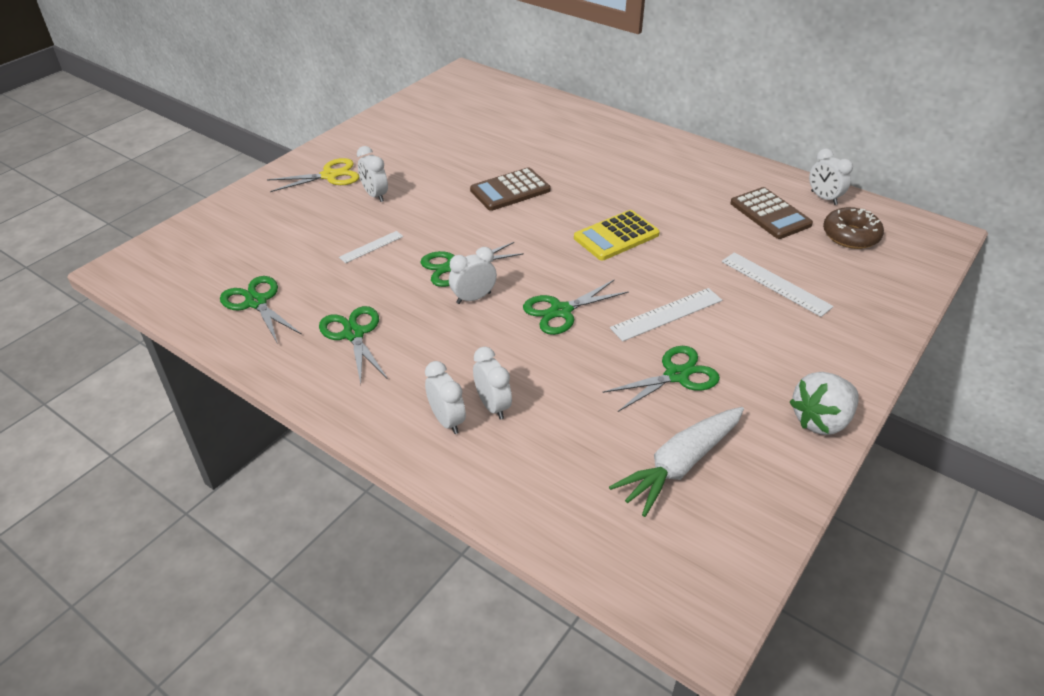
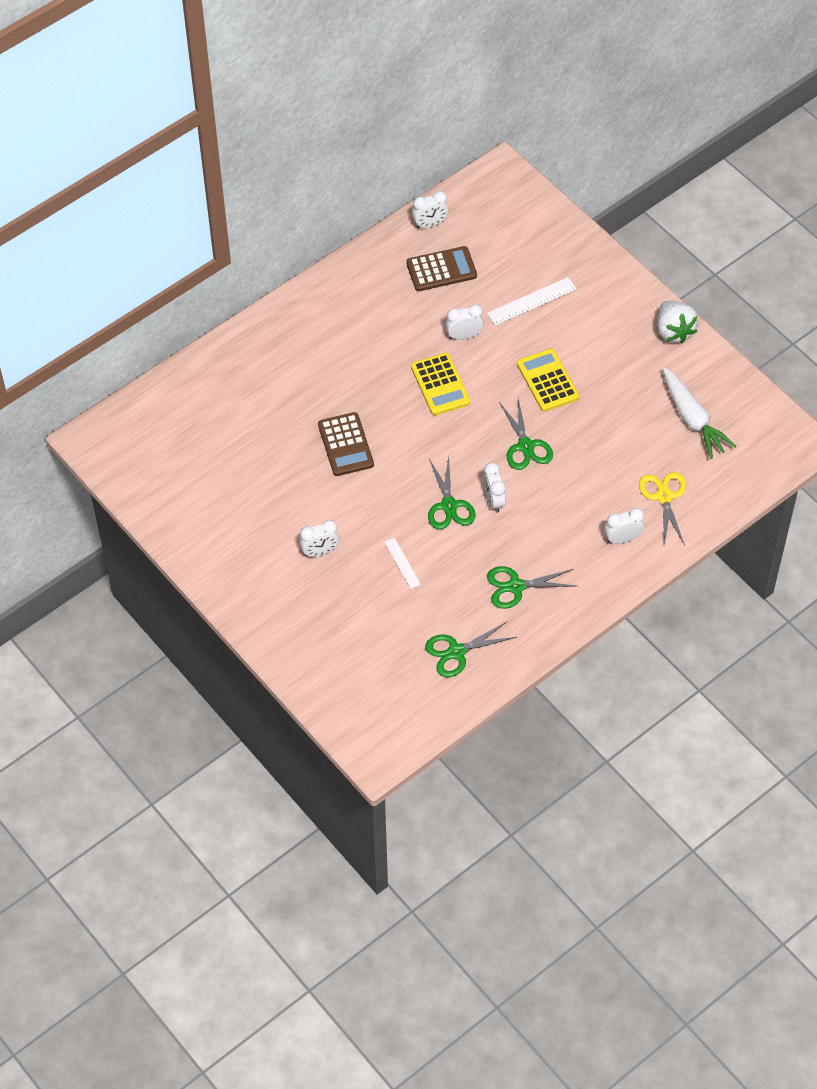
camera: 75 degrees left, 15 degrees up
yellow scissors [267,158,359,192] -> yellow scissors moved to [639,472,686,546]
white clock [473,347,512,420] -> white clock moved to [446,304,483,340]
green scissors [602,346,720,412] -> none
white ruler [610,288,722,341] -> yellow calculator [517,349,579,412]
brown donut [823,207,884,249] -> none

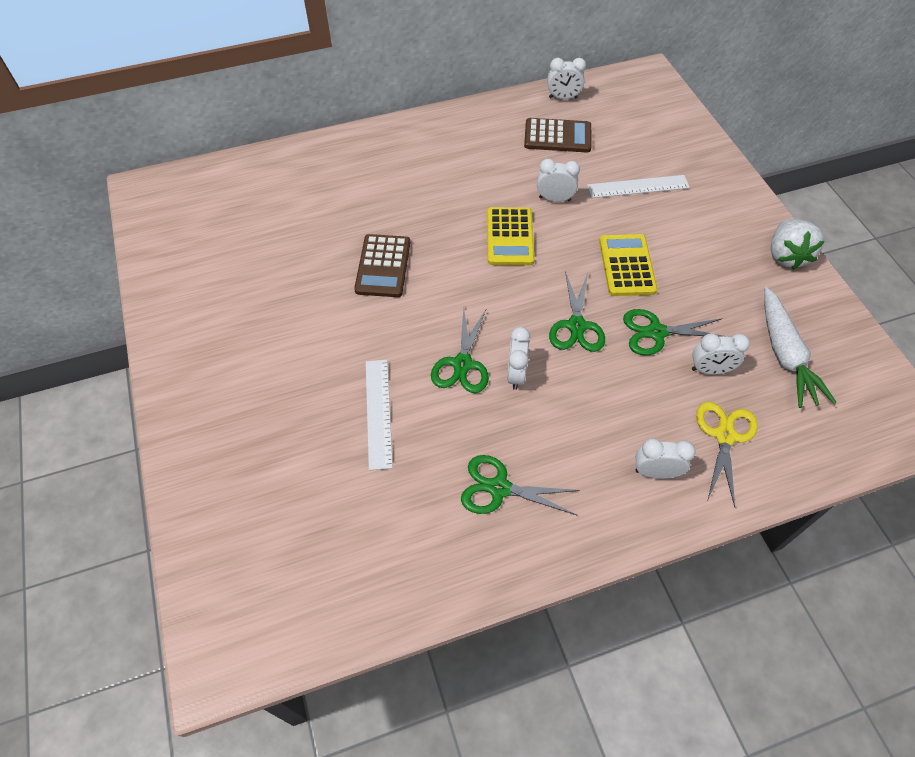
camera: 20 degrees right, 0 degrees up
white clock [299,520,339,557] -> white clock moved to [692,333,750,375]
white ruler [385,538,421,589] -> white ruler [366,360,393,470], size x1.64
green scissors [425,621,517,677] -> green scissors moved to [623,309,728,355]

